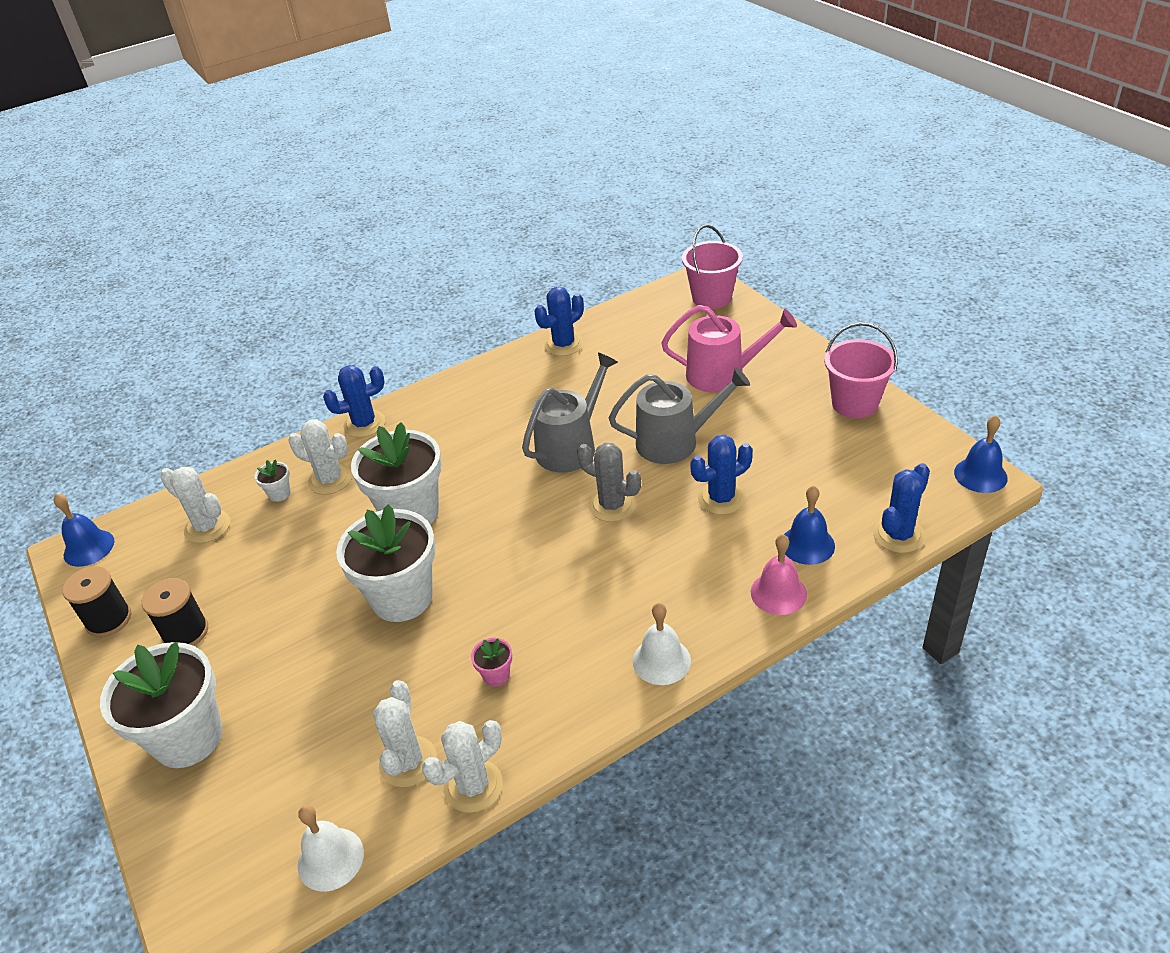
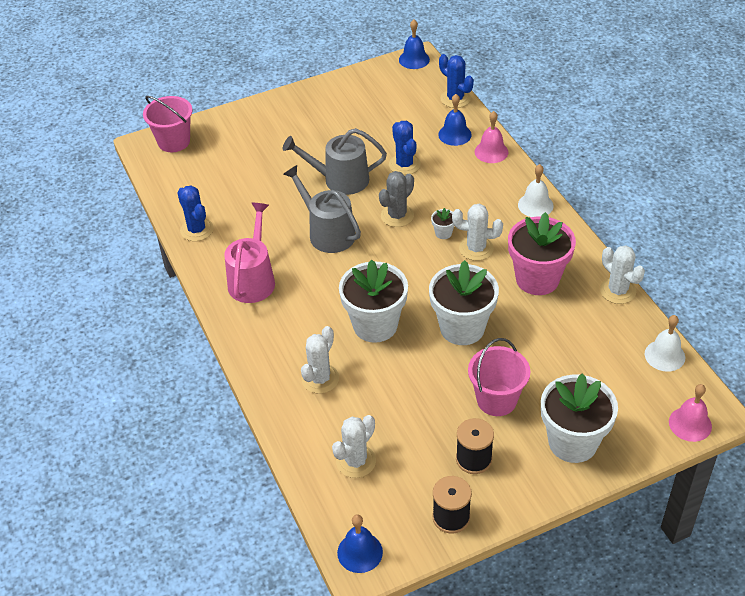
camera: 85 degrees left, 5 degrees up
white flower pot [255,459,291,502] -> white flower pot moved to [431,208,454,239]
blue cactus [323,365,385,437] -> none
white cactus [373,680,437,787] -> white cactus moved to [452,204,503,261]
pink flower pot [471,638,512,687] -> pink flower pot [508,212,576,295], size x2.48
grey watering can [609,367,750,464] -> grey watering can turned 90 degrees counterclockwise [283,128,387,195]
pink watering can [661,305,797,392] -> pink watering can moved to [224,203,275,303]
pink bucket [824,322,898,418] -> pink bucket moved to [468,338,530,416]
none -> pink bell [669,384,712,442]

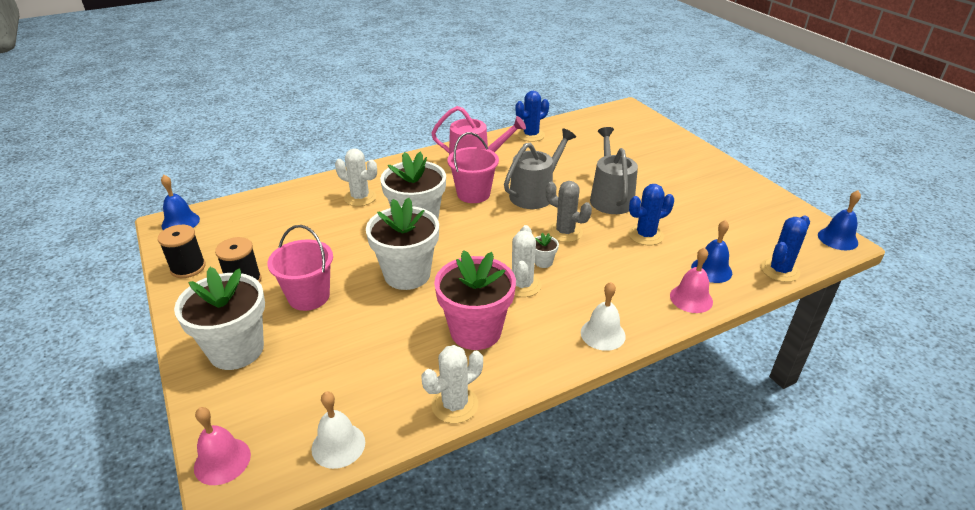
camera: 85 degrees right, 10 degrees down
pink bucket [143,96,193,152] -> pink bucket moved to [447,132,499,203]
white cactus [332,415,376,478] -> none

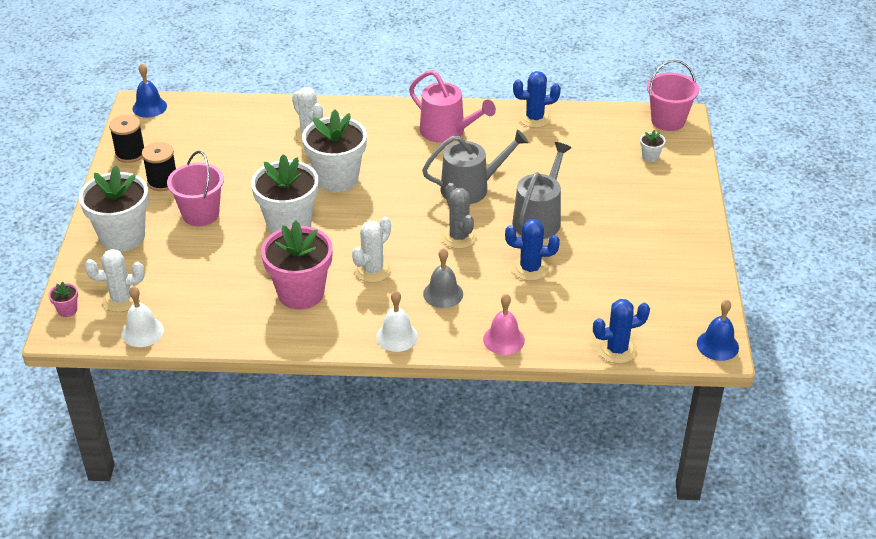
camera: 30 degrees right, 5 degrees up
pink bell [194,407,251,485] -> pink flower pot [48,281,78,317]
white cactus [421,345,483,423] -> white cactus moved to [85,249,144,312]
pink bucket [447,132,499,203] -> pink bucket moved to [647,60,699,131]
white flower pot [535,233,559,268] -> white flower pot moved to [640,130,665,162]
blue bell [691,220,732,283] -> none
none -> grey bell [423,248,463,308]

